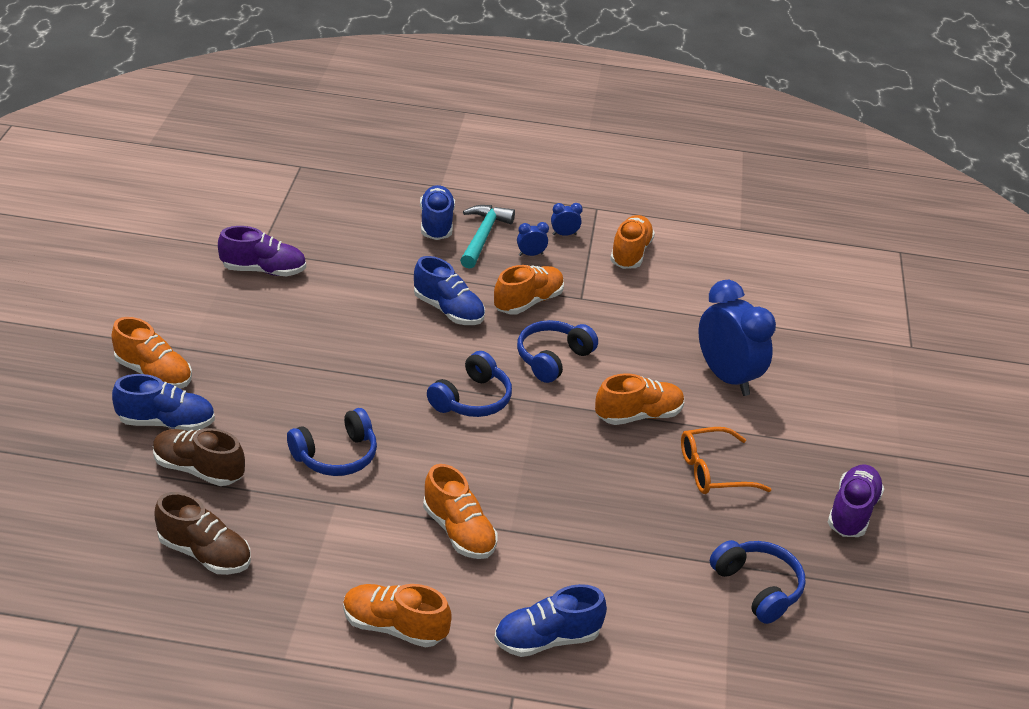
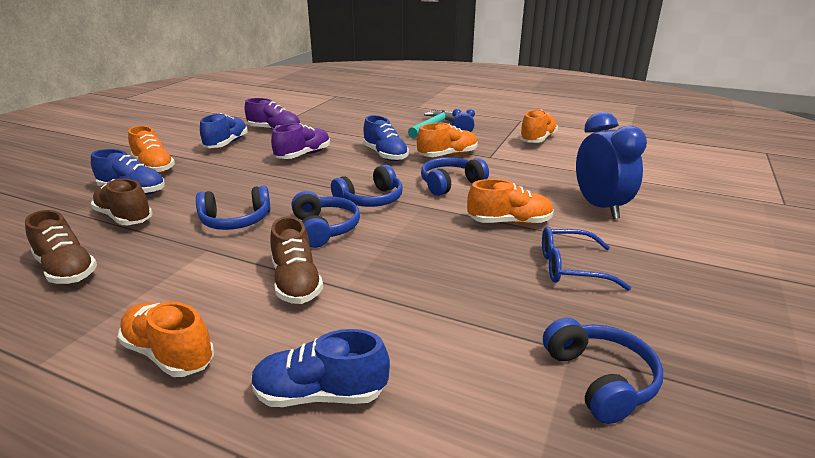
camera: 20 degrees right, 10 degrees down
blue shoe [420,185,455,240] -> blue shoe moved to [200,113,248,148]
orange shoe [423,464,498,559] -> brown shoe [270,216,323,304]
blue clock [551,203,583,236] -> none
orange glasses [681,427,772,494] -> blue glasses [542,226,631,291]
purple shoe [828,464,884,537] -> purple shoe moved to [271,123,330,159]
none -> blue headphones [292,191,360,248]

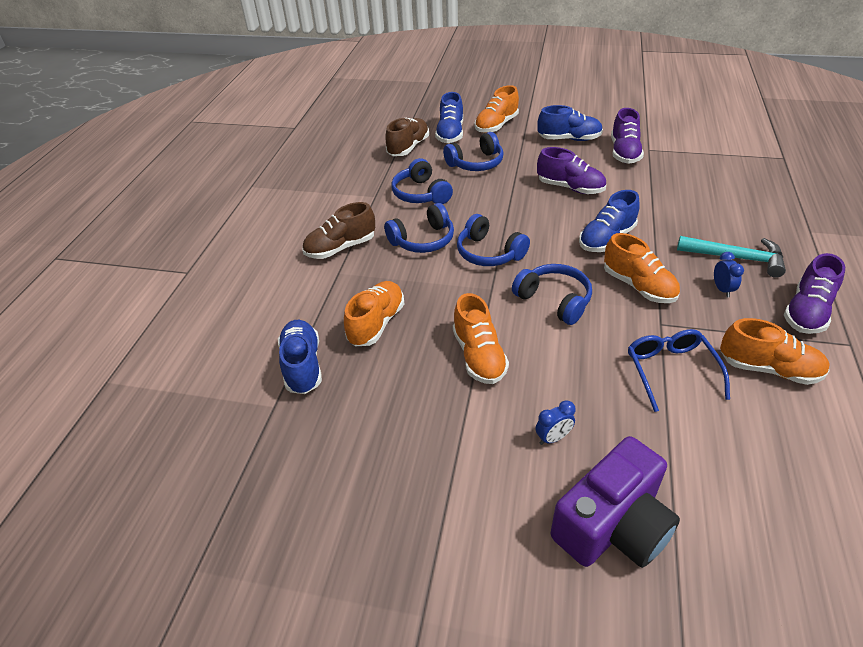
camera: 80 degrees right, 15 degrees up
brown shoe [25,210,97,284] -> none
orange shoe [118,302,214,377] -> orange shoe moved to [344,281,404,347]
blue shoe [251,329,390,407] -> blue shoe moved to [278,320,322,394]
blue glasses [542,226,631,291] -> blue glasses moved to [628,329,730,412]
blue headphones [543,318,663,424] -> blue headphones moved to [443,132,504,171]
blue clock [576,112,647,219] -> blue clock [536,400,576,445], size x0.41
none -> purple camera [551,436,680,568]
none -> purple shoe [784,253,845,334]

